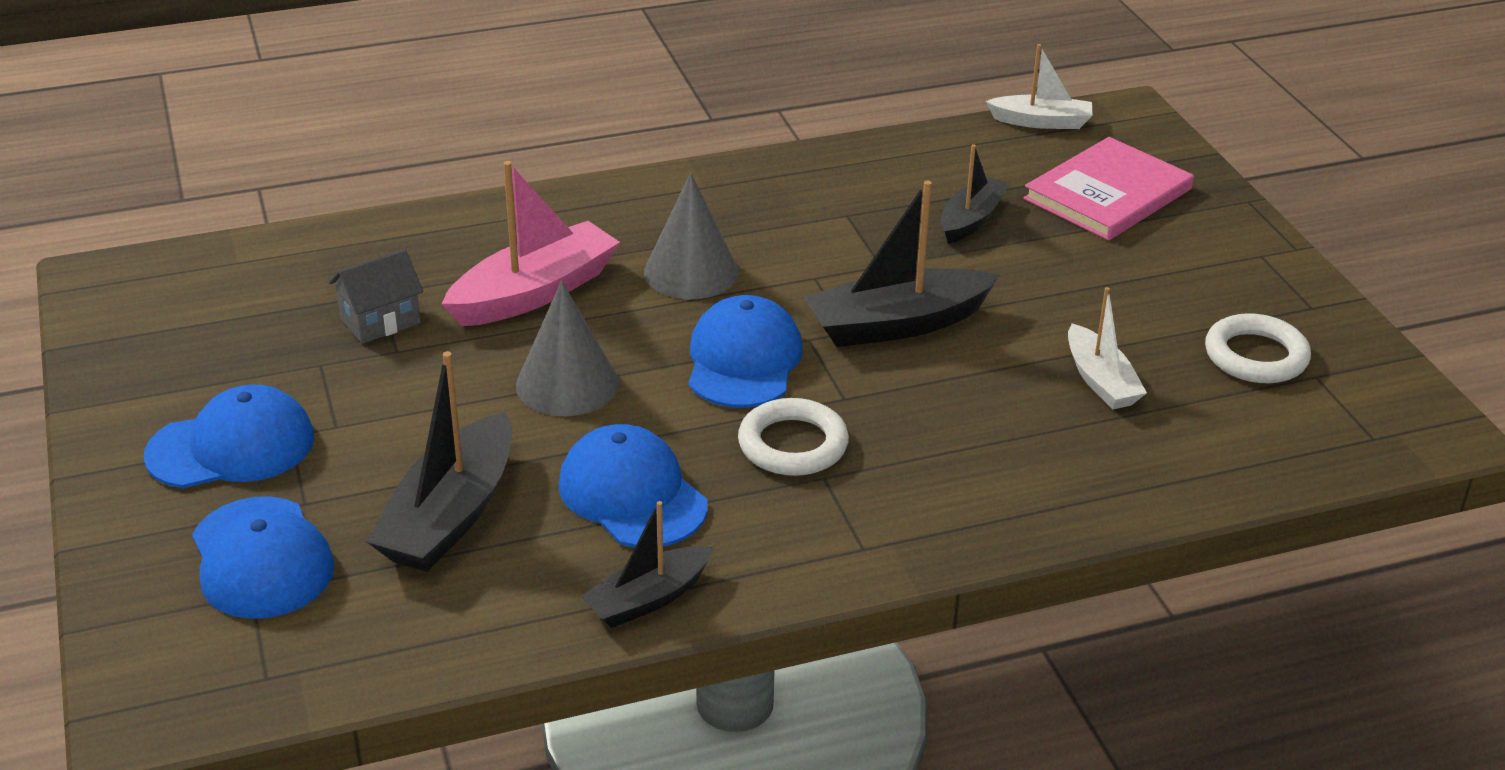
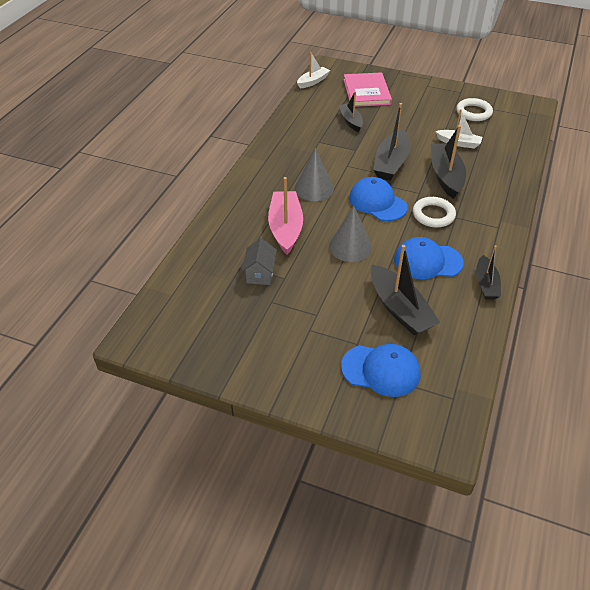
camera: 50 degrees left, 10 degrees up
blue cap [144,384,314,488] -> none
none -> black boat [431,125,466,199]

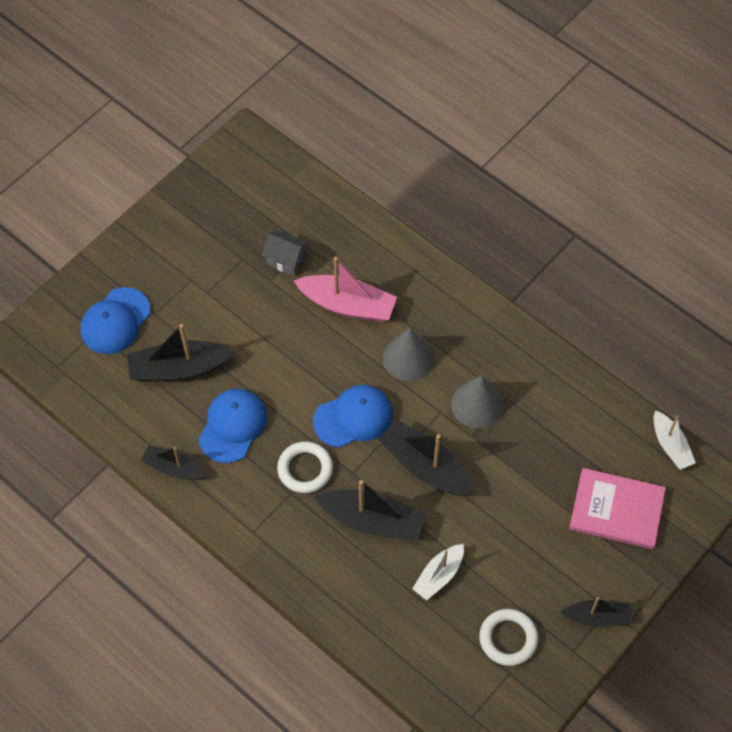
camera: 110 degrees right, 15 degrees up
grey cone [329,206,372,262] -> grey cone moved to [451,375,504,428]
black boat [339,91,363,132] -> black boat moved to [560,597,633,627]

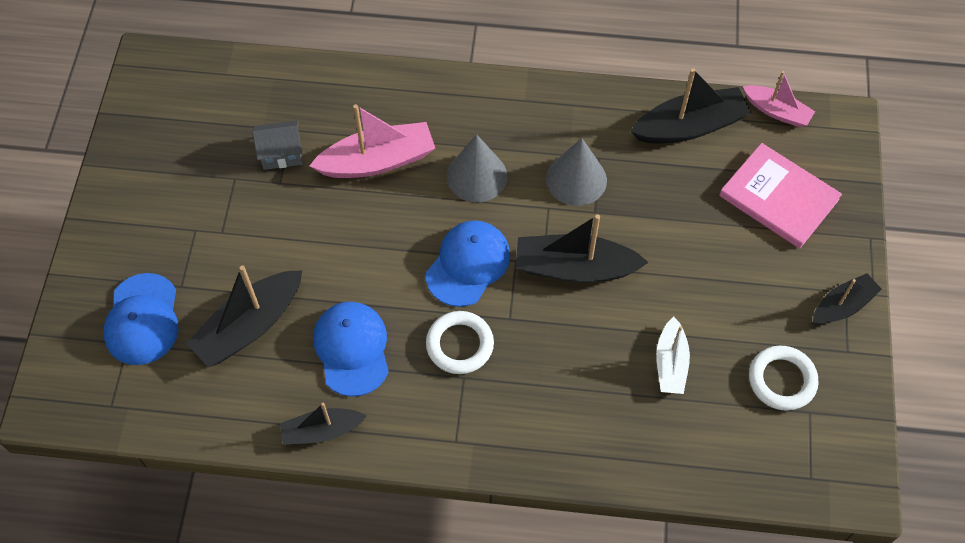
camera: 35 degrees left, 0 degrees up
black boat [314,480,426,541] -> black boat moved to [630,68,752,143]
pink book [569,468,666,549] -> pink book turned 60 degrees clockwise [719,143,842,248]
white boat [654,410,696,470] -> pink boat [743,71,815,127]

